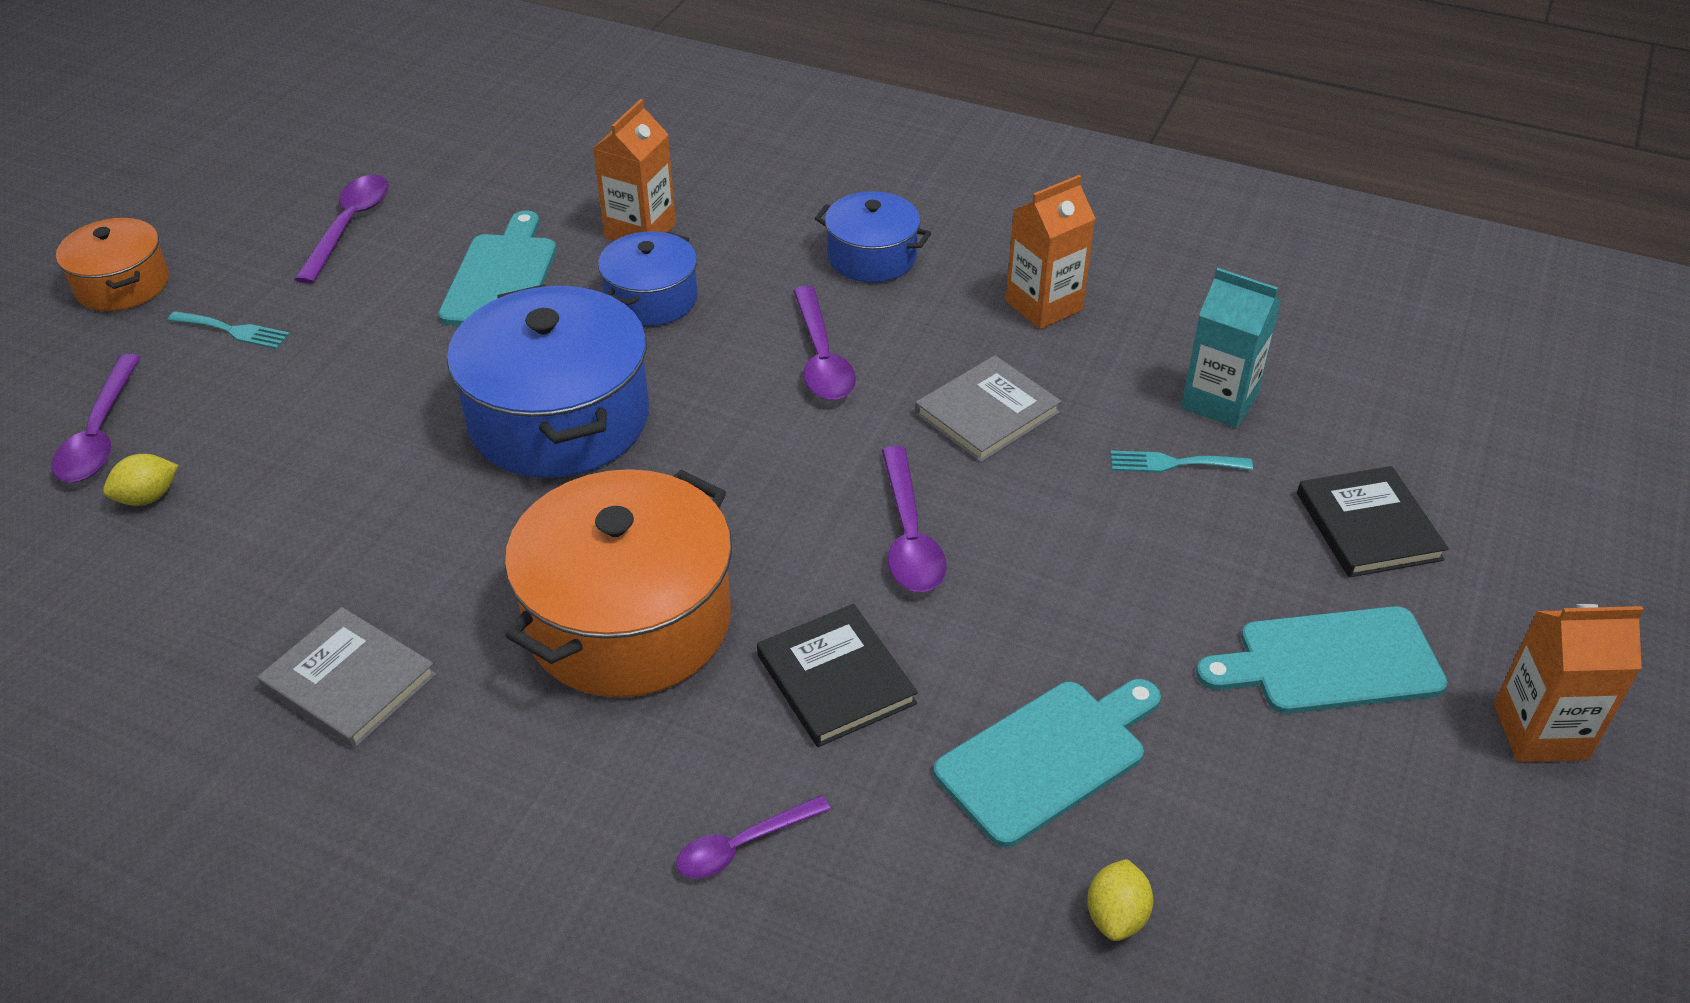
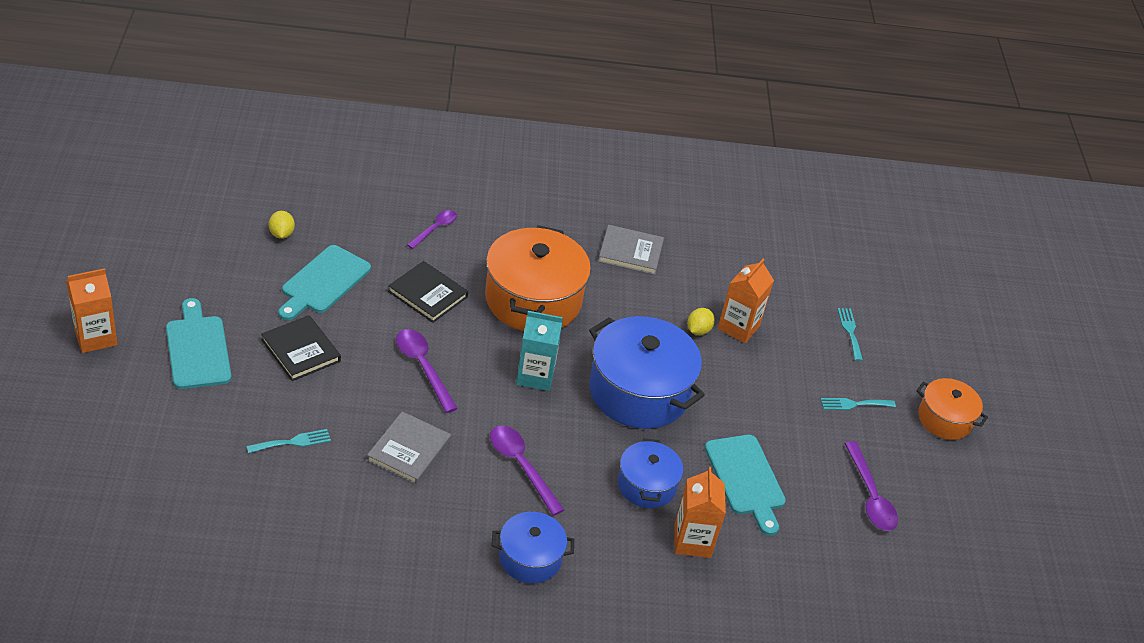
camera: 150 degrees right, 0 degrees up
purple spoon [51,354,141,482] -> turquoise fork [838,308,863,361]
yellow lemon [103,454,178,506] -> yellow lemon moved to [687,308,715,335]
orange carton [1006,175,1096,329] -> orange carton moved to [718,258,774,343]
turquoise carton [1181,268,1281,428] -> turquoise carton moved to [516,311,563,391]
turquoise cutting board [1196,606,1447,714] -> turquoise cutting board turned 75 degrees counterclockwise [166,298,232,389]
black book [1297,466,1449,578] -> black book moved to [261,315,341,381]

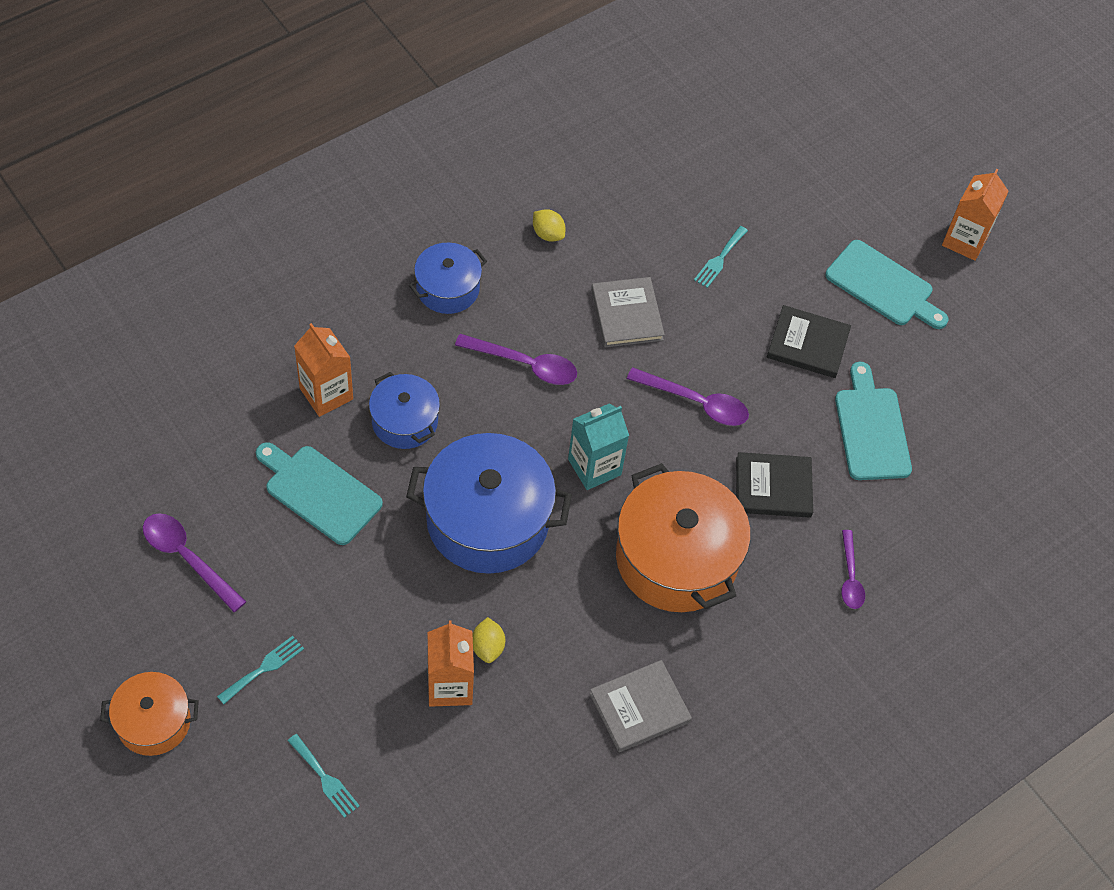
camera: 145 degrees right, 15 degrees up
yellow lemon [269,211,295,239] -> yellow lemon moved to [533,209,565,241]

